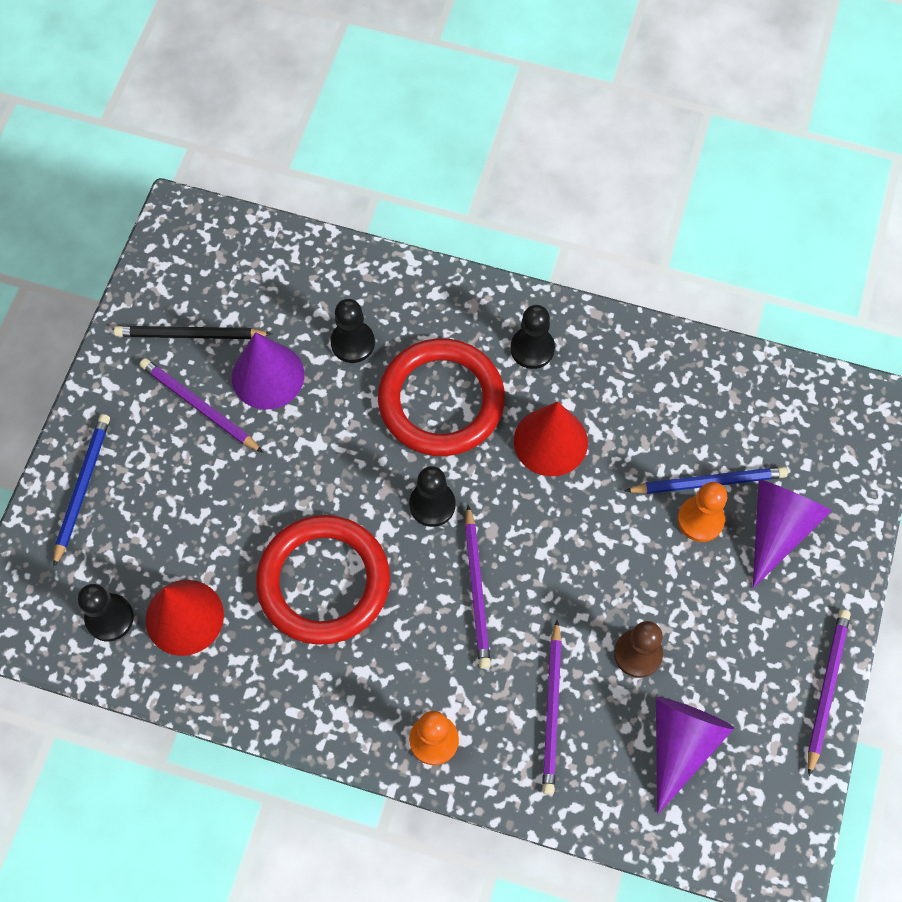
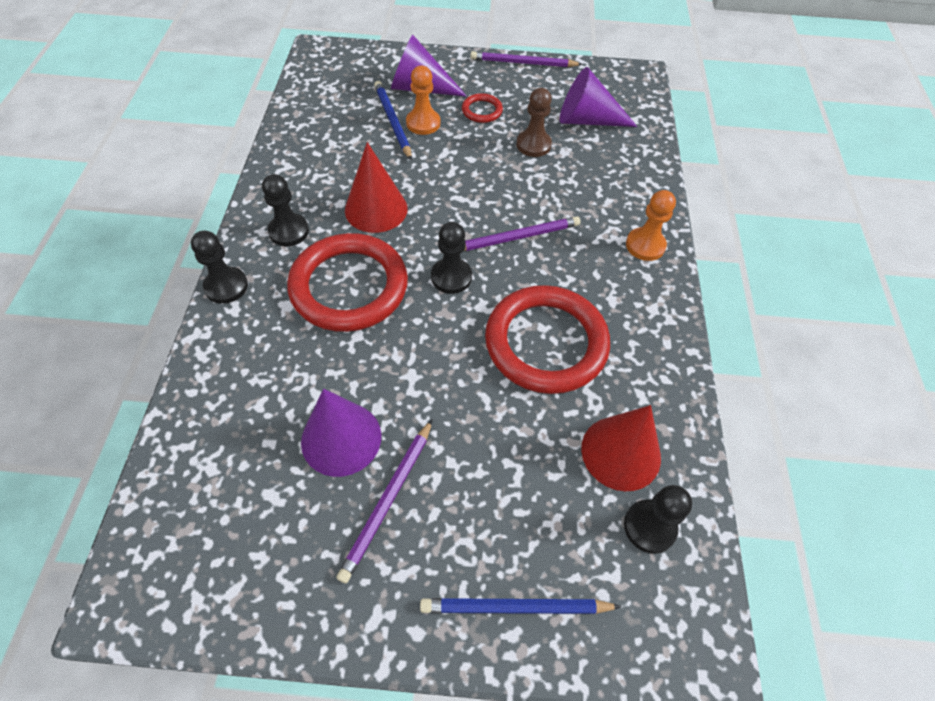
camera: 105 degrees left, 10 degrees down
black pencil [114,326,272,339] -> none
black pawn [331,299,375,363] -> black pawn moved to [191,231,248,304]
purple pencil [542,620,562,795] -> none
none -> red ring [462,93,503,123]

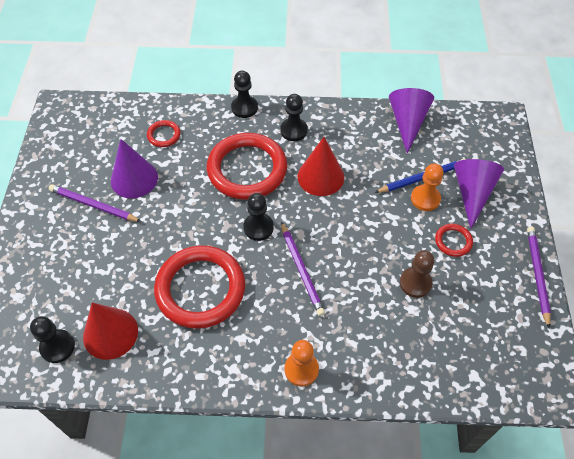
camera: 90 degrees right, 0 degrees up
blue pencil [420,598,621,614] -> none
purple cone [560,67,637,127] -> purple cone moved to [389,88,434,154]
none -> red ring [147,120,181,147]

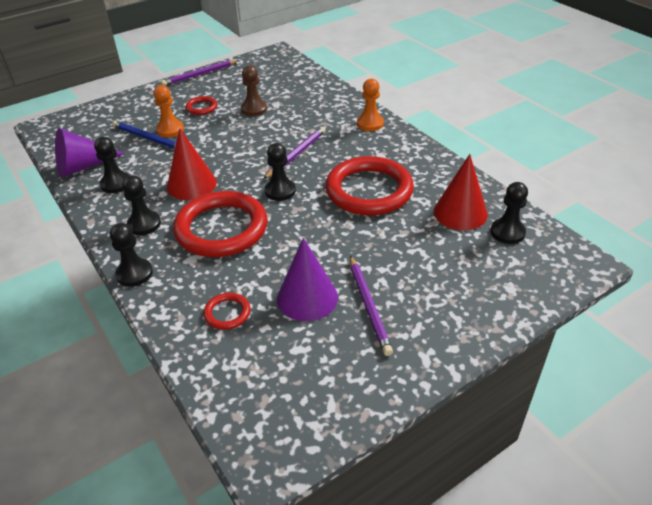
camera: 125 degrees left, 15 degrees down
purple cone [454,159,504,229] -> none
none -> black pawn [94,137,130,193]

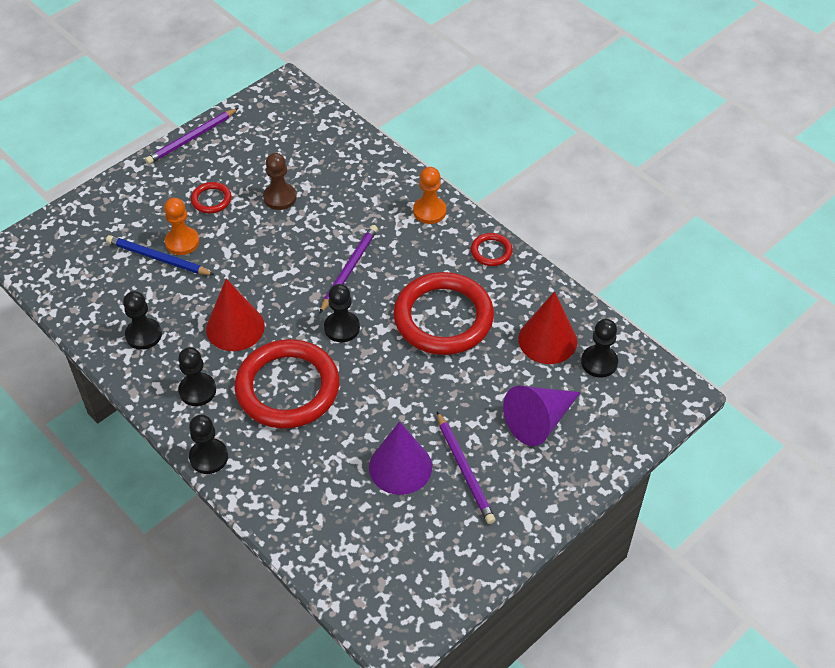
camera: 10 degrees left, 10 degrees up
purple cone [55,128,125,177] -> purple cone moved to [503,386,581,446]
red ring [203,293,250,330] -> red ring moved to [471,233,513,266]

